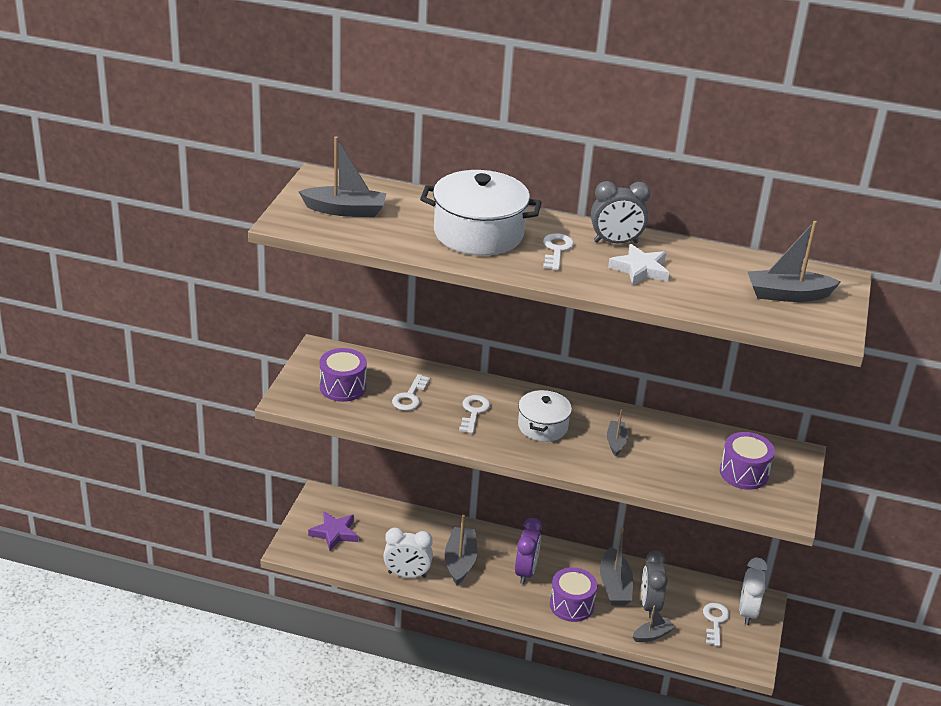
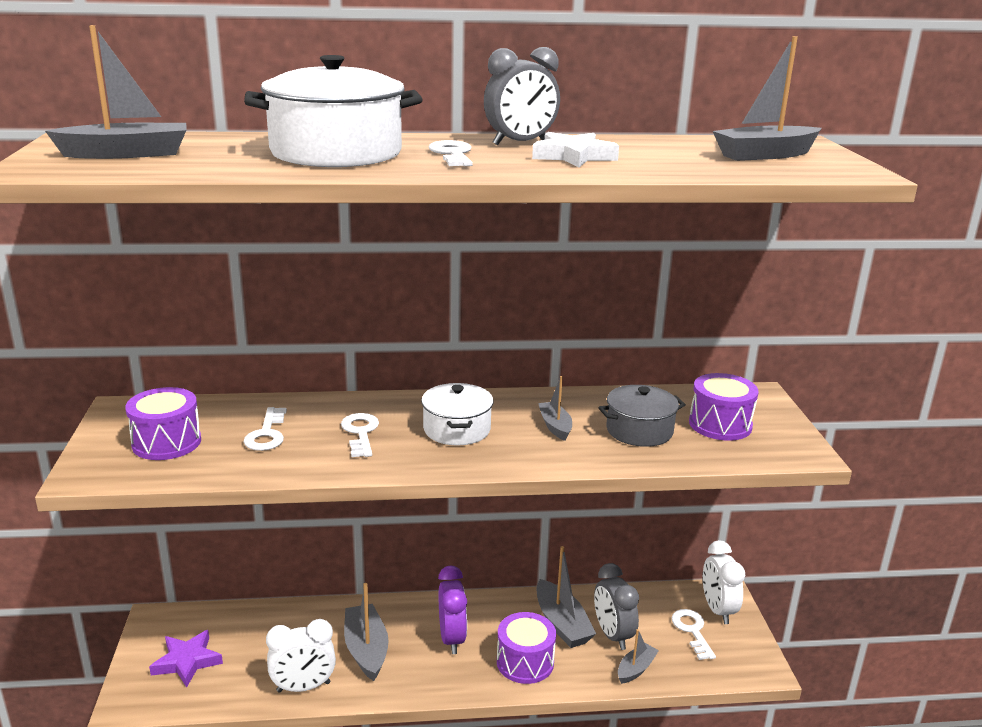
camera: 20 degrees left, 10 degrees down
none -> grey pot [599,385,686,447]

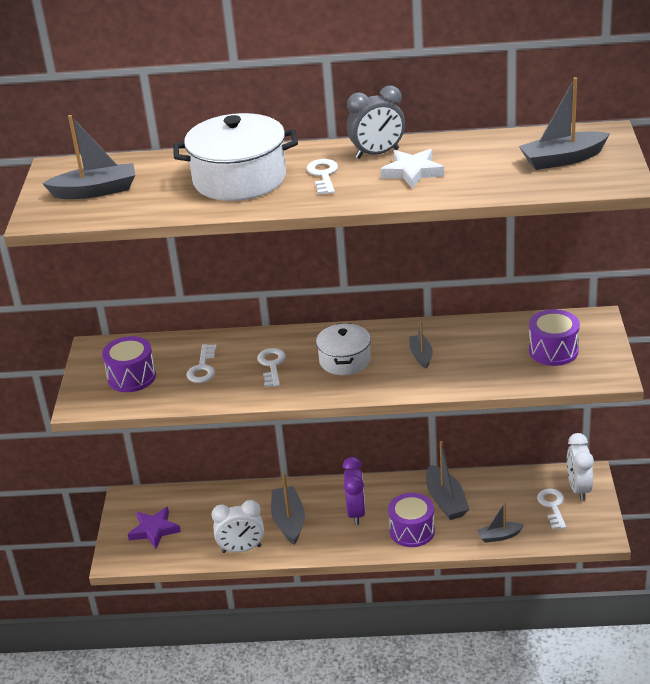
camera: 10 degrees right, 10 degrees up
grey clock [594,563,639,650] -> none
grey pot [599,385,686,447] -> none
grey boat [618,629,659,684] -> grey boat turned 150 degrees counterclockwise [477,503,524,543]

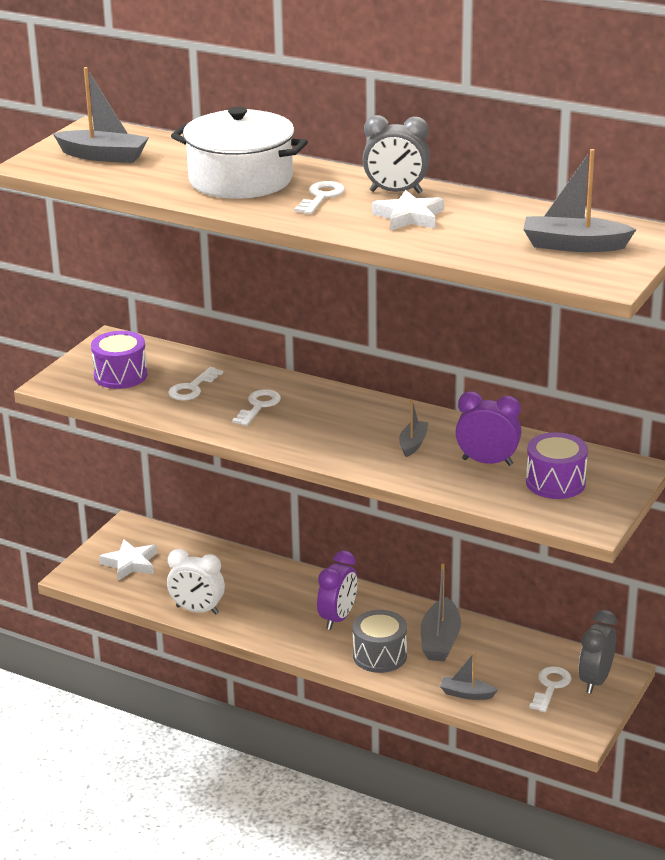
camera: 25 degrees right, 5 degrees down
purple star [128,507,181,549] -> white star [99,539,157,581]
grey boat [271,473,305,545] -> none
white pot [316,323,371,375] -> none
purple drum [388,493,435,547] -> grey drum [353,610,407,673]
white clock [567,433,594,501] -> grey clock [579,610,617,693]
none -> purple clock [455,391,521,466]

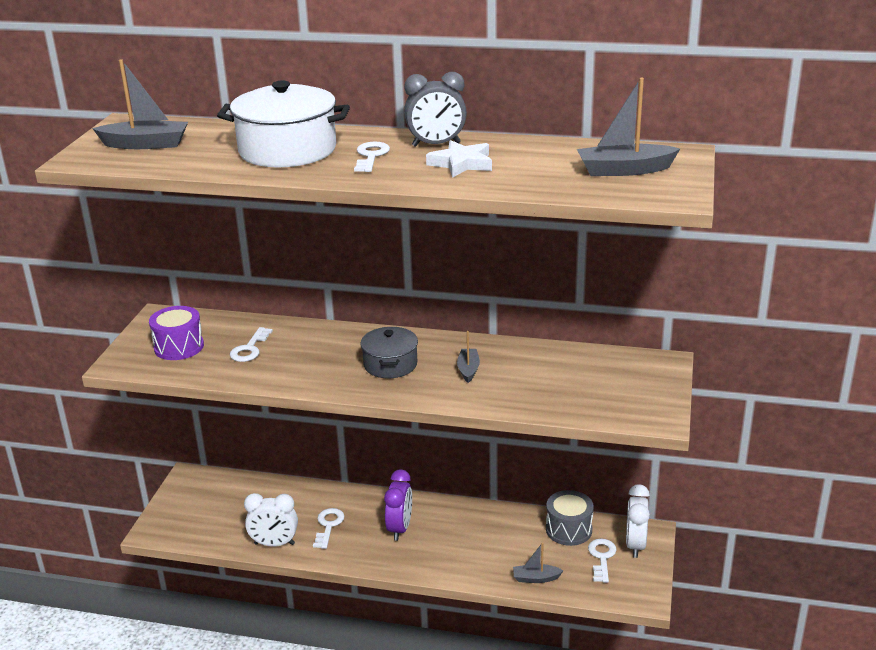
camera: 15 degrees left, 0 degrees up
white star [99,539,157,581] -> none
white key [232,389,281,426] -> white key moved to [313,508,345,549]
grey drum [353,610,407,673] -> grey drum moved to [546,490,594,546]
grey boat [421,564,461,661] -> none
purple clock [455,391,521,466] -> none
purple drum [526,432,588,499] -> none
grey clock [579,610,617,693] -> white clock [626,484,650,558]
none -> grey pot [360,327,418,378]

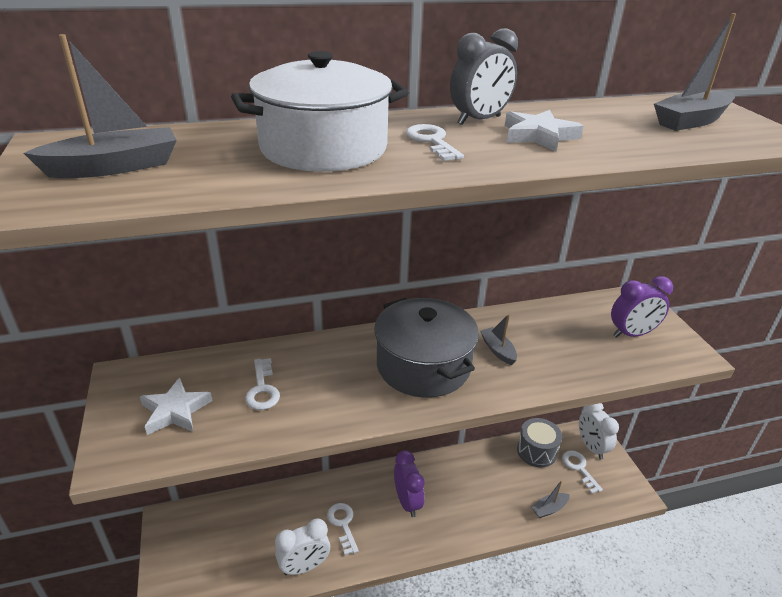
camera: 30 degrees left, 5 degrees up
purple drum [149,306,204,360] -> white star [140,377,213,435]
grey pot [360,327,418,378] -> grey pot [375,298,479,397], size x1.67
none -> purple clock [611,276,673,338]

